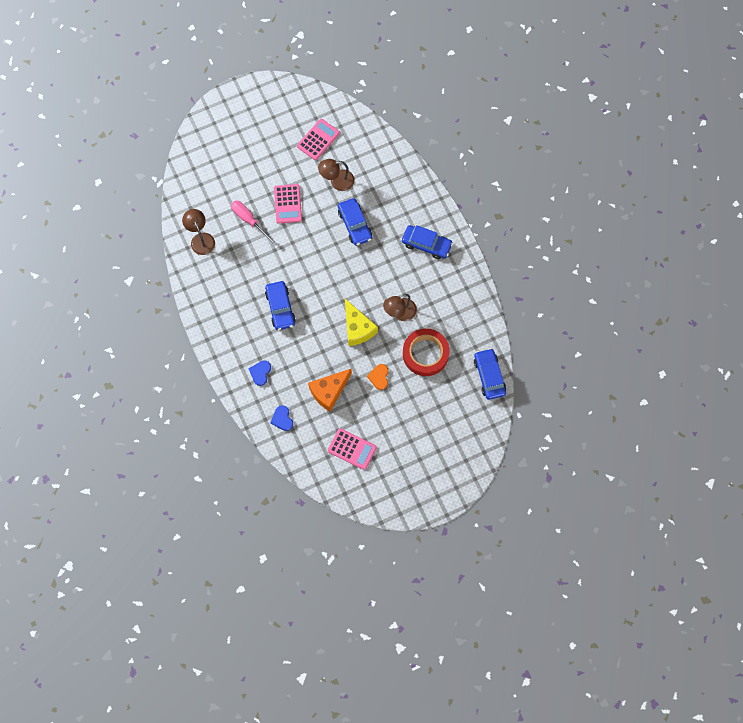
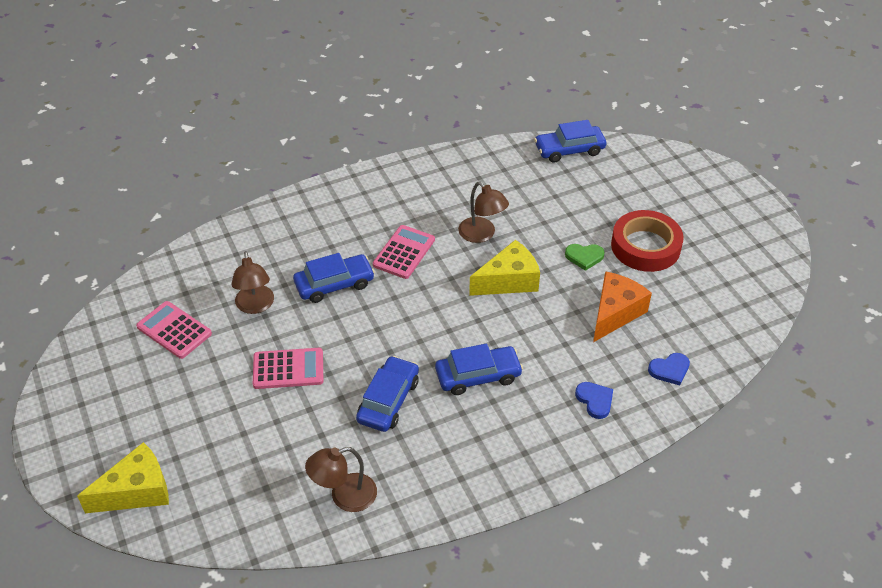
camera: 90 degrees left, 25 degrees down
pink screwdriver [231,201,278,246] -> none
blue heart [249,360,271,386] -> blue heart turned 135 degrees counterclockwise [575,382,613,419]
orange cheese [308,369,352,412] -> orange cheese turned 105 degrees counterclockwise [593,271,652,342]
pink calculator [328,428,377,470] -> pink calculator moved to [373,225,435,279]
orange heart [367,364,388,390] -> green heart [565,244,605,271]
blue car [402,225,453,259] -> blue car moved to [356,356,419,432]
red tape [403,329,449,376] -> red tape moved to [611,210,684,272]
none -> yellow cheese [77,442,169,513]

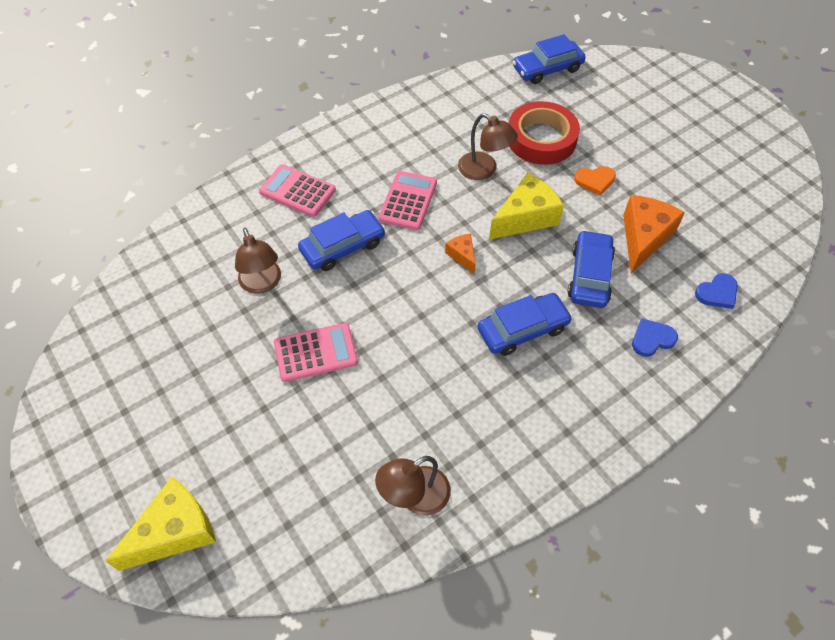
camera: 10 degrees left, 10 degrees up
pink calculator [136,301,212,359] -> pink calculator moved to [259,164,336,217]
blue car [356,356,419,432] -> blue car moved to [568,230,615,308]
green heart [565,244,605,271] -> orange heart [574,166,616,196]
blue heart [575,382,613,419] -> blue heart turned 75 degrees counterclockwise [632,319,678,357]
red tape [611,210,684,272] -> red tape moved to [509,101,580,165]
none -> orange cheese [445,234,476,274]

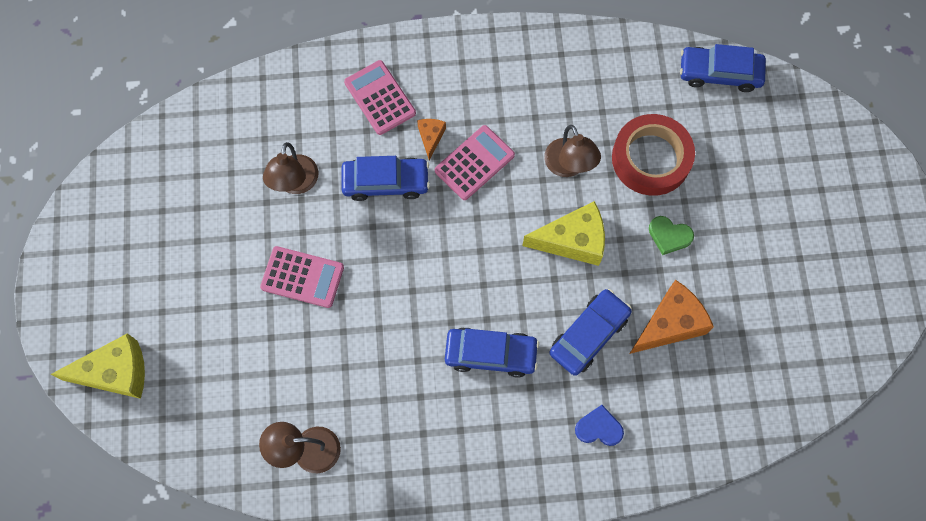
camera: 30 degrees right, 15 degrees up
orange cheese [445,234,476,274] -> orange cheese moved to [417,119,446,160]
orange heart [574,166,616,196] -> green heart [649,216,694,255]
blue heart [695,273,738,309] -> none

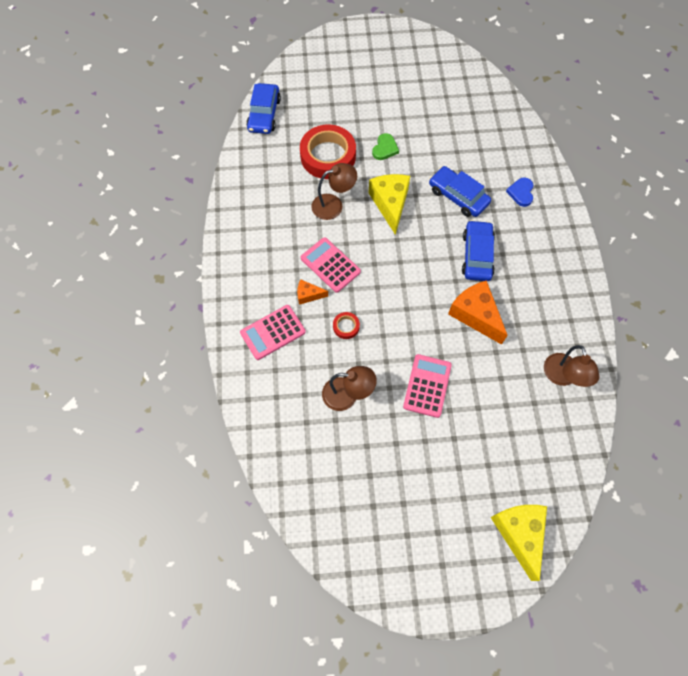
camera: 90 degrees left, 5 degrees down
blue car [341,156,430,201] -> red tape [333,312,360,339]
orange cheese [630,280,714,354] -> orange cheese moved to [448,280,508,345]

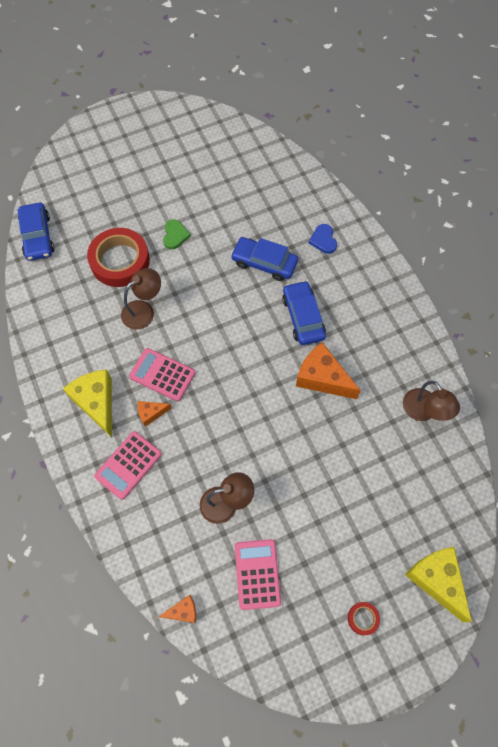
camera: 20 degrees left, 0 degrees up
red tape [333,312,360,339] -> red tape moved to [348,602,380,635]
yellow cheese [369,174,410,235] -> yellow cheese moved to [63,369,112,438]
pink calculator [403,354,452,418] -> pink calculator moved to [235,539,281,610]
none -> orange cheese [159,595,196,623]

